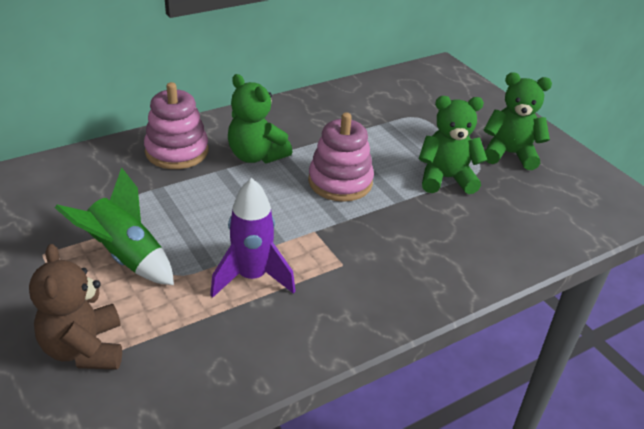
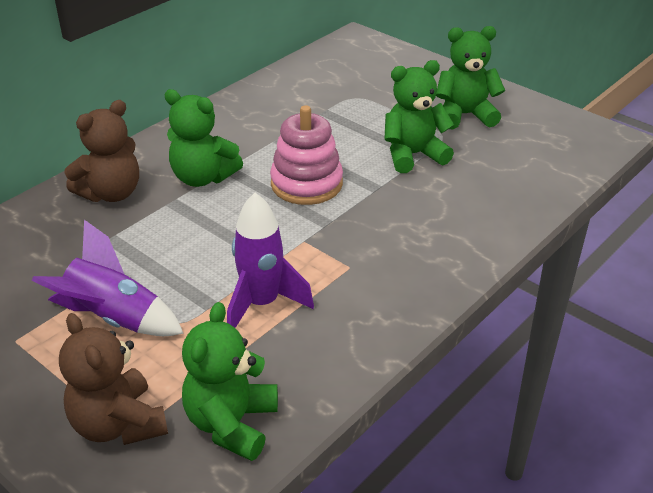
camera: 15 degrees left, 0 degrees up
green rocket [55,167,174,285] -> purple rocket [31,220,184,336]
pink stacking toy [144,82,209,169] -> brown teddy bear [65,100,139,202]
none -> green teddy bear [182,302,278,461]

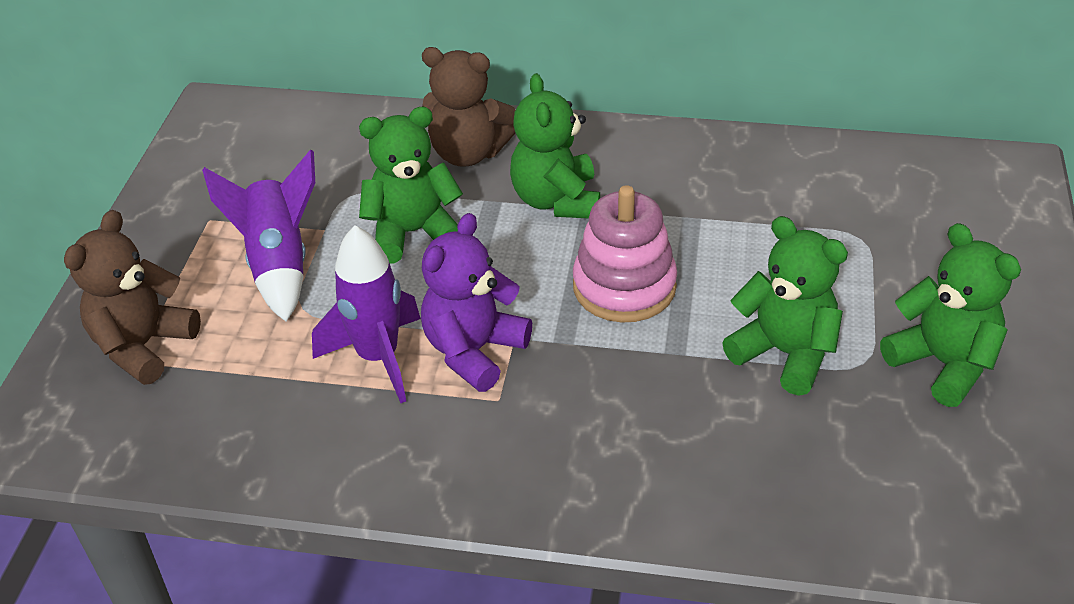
camera: 60 degrees right, 5 degrees up
green teddy bear [182,302,278,461] -> green teddy bear moved to [359,107,463,264]
none -> purple teddy bear [421,213,532,392]

